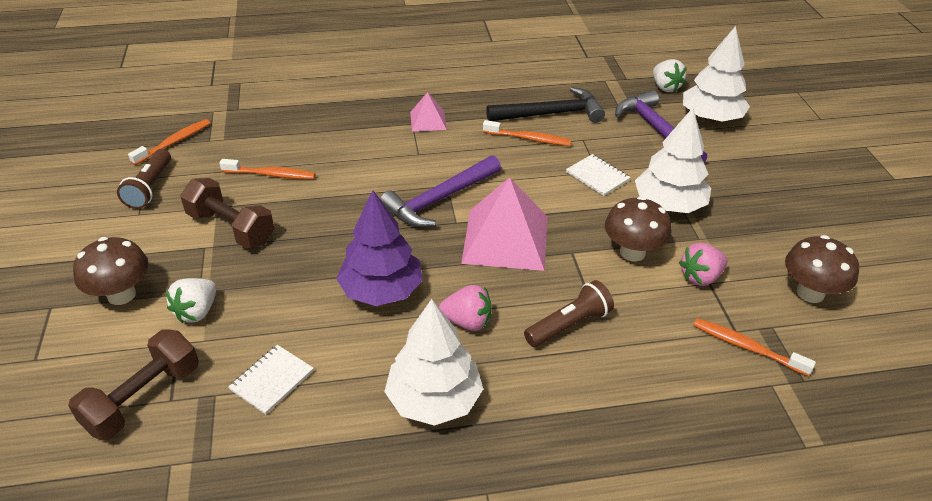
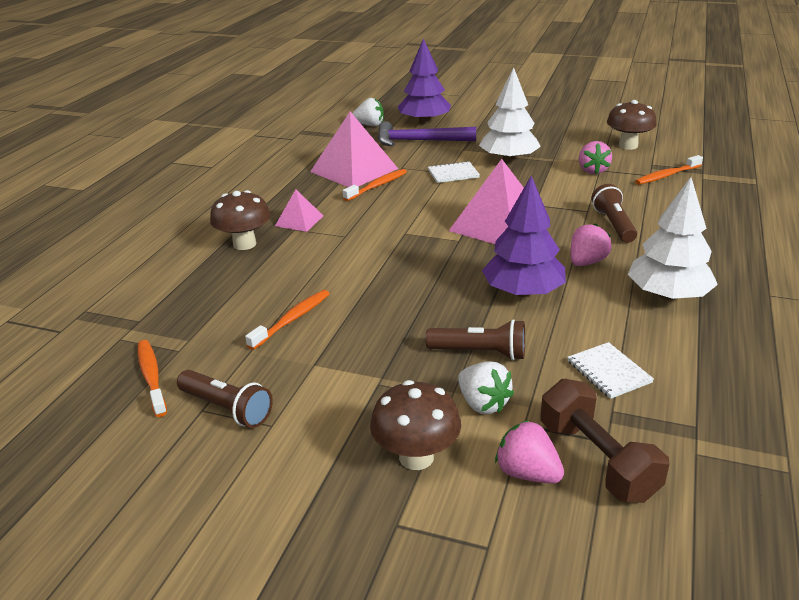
camera: 60 degrees left, 10 degrees down
brown dumbbell [180,178,274,248] -> none
purple hammer [380,155,501,227] -> none
black hammer [486,87,605,123] -> pink pyramid [310,111,398,187]
brown mushroom [605,196,671,262] -> brown mushroom moved to [210,190,271,250]
white tree [683,26,750,122] -> purple tree [398,38,451,124]
none -> brown flashlight [425,319,525,360]
none -> pink strawberry [495,420,564,483]

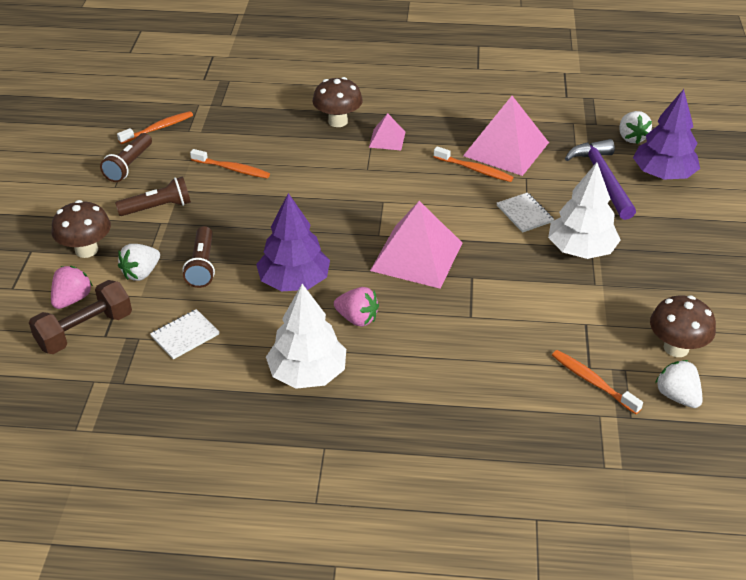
camera: 75 degrees right, 10 degrees up
pink strawberry [579,141,612,174] -> none
brown flashlight [591,184,637,243] -> brown flashlight moved to [115,176,191,216]
none -> white strawberry [655,360,702,408]

